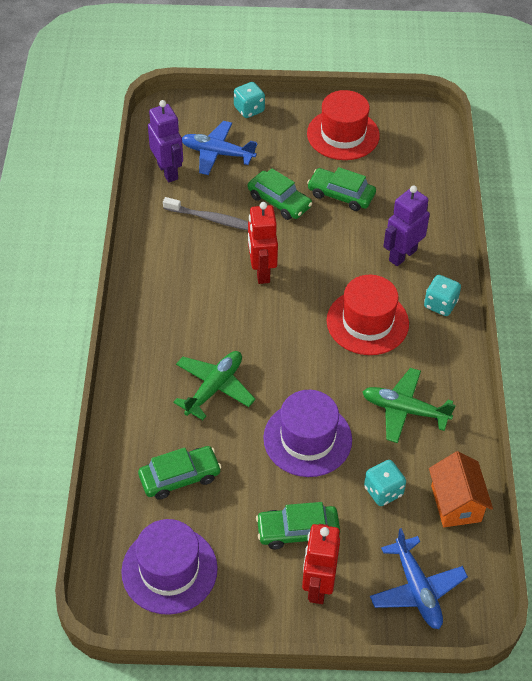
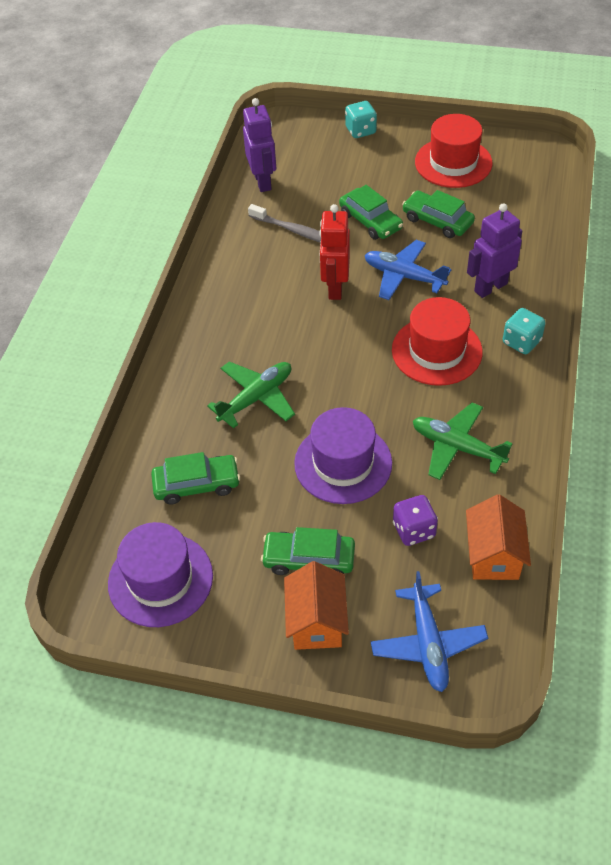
camera: 15 degrees right, 0 degrees up
blue plane [182,121,258,175] -> blue plane moved to [365,240,451,300]
red robot [302,524,340,604] -> orange house [284,561,349,650]
turquoise dice [364,460,406,506] -> purple dice [393,495,438,546]

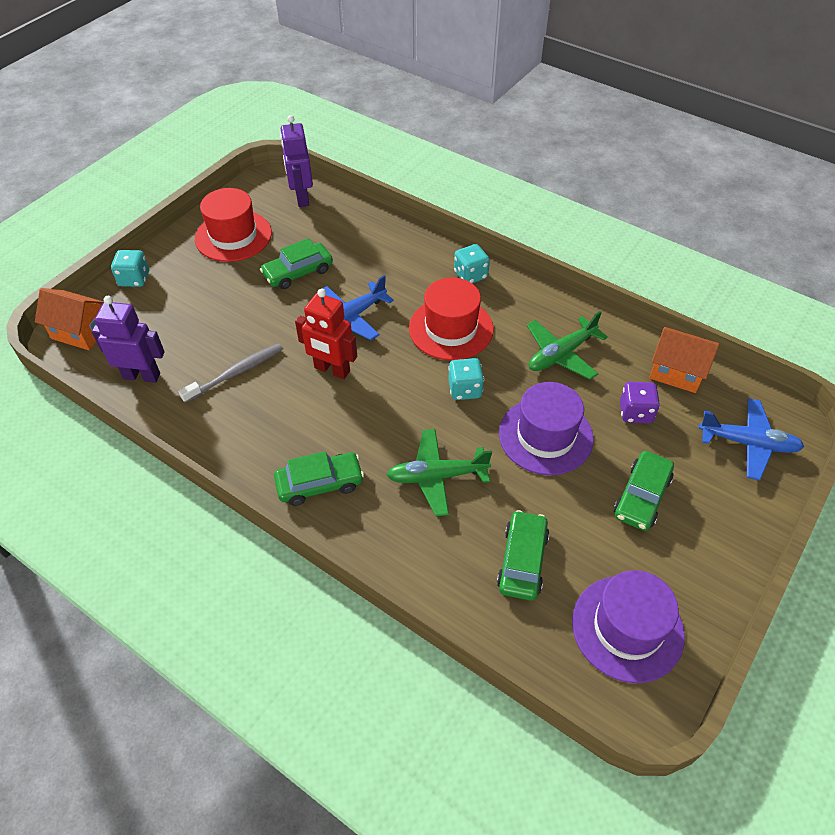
camera: 70 degrees left, 0 degrees up
green plane [207,361,295,428] -> green plane turned 75 degrees counterclockwise [387,429,492,516]
orange house [284,561,349,650] -> orange house moved to [35,288,104,350]
green car [339,185,403,240] -> green car moved to [274,451,364,506]
purple robot [467,203,522,298] -> purple robot moved to [280,115,313,207]
none -> turquoise dice [448,358,484,400]

